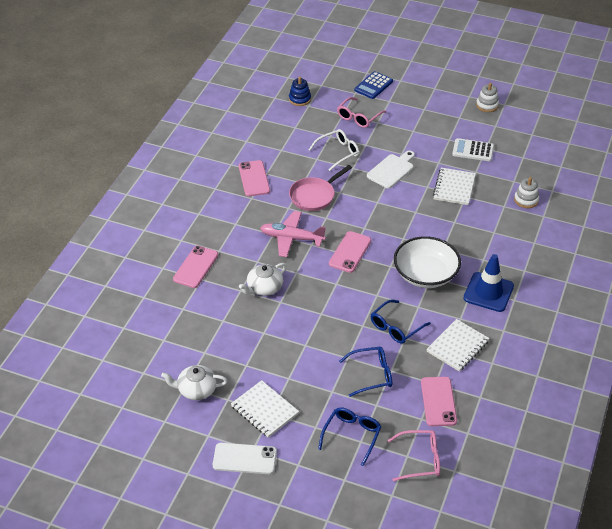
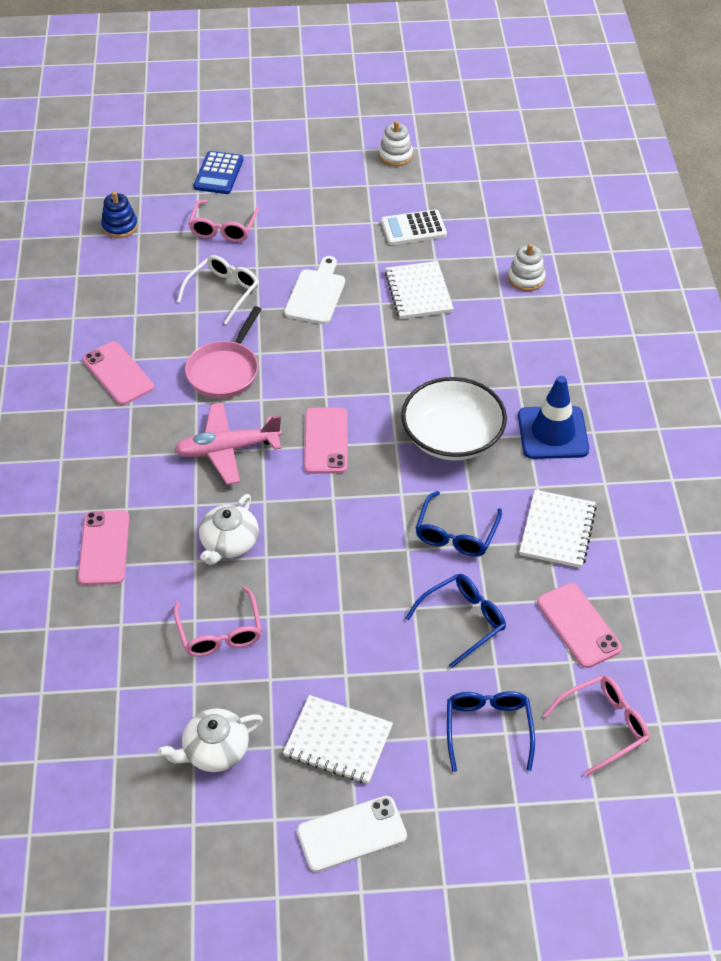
camera: 25 degrees left, 5 degrees up
none -> pink glasses [174,586,262,657]

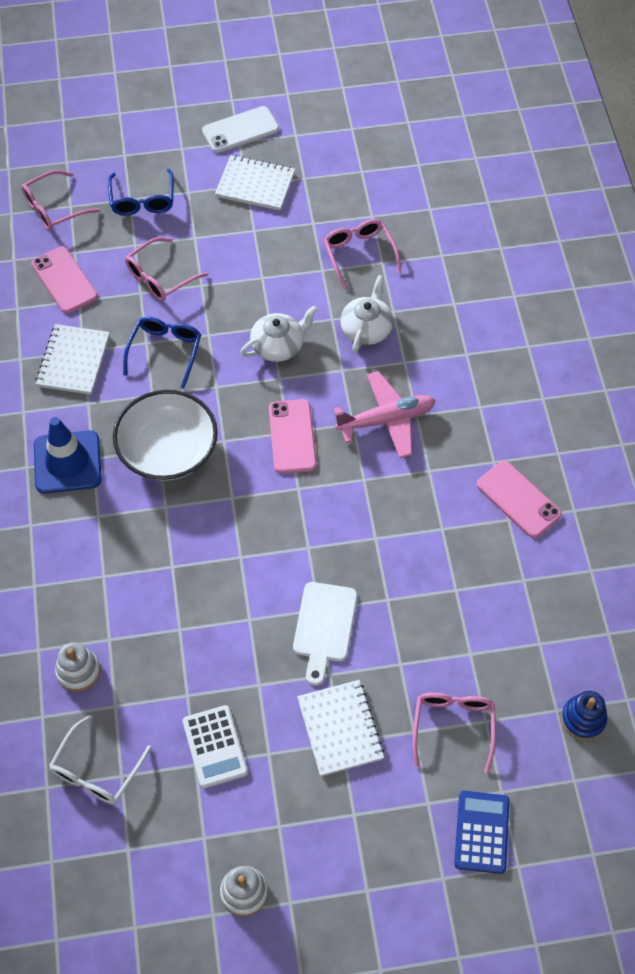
camera: 175 degrees right, 10 degrees up
pink phone [78,510,130,585] -> none
white teapot [158,708,263,772] -> white teapot moved to [240,306,318,362]
white glasses [177,255,259,325] -> white glasses moved to [49,715,152,805]
pink pan [185,306,262,398] -> none
white calculator [381,209,447,245] -> white calculator turned 90 degrees clockwise [183,705,248,788]
white notebook [385,261,454,319] -> white notebook moved to [297,680,384,776]
blue glasses [406,574,506,668] -> pink glasses [125,237,209,301]

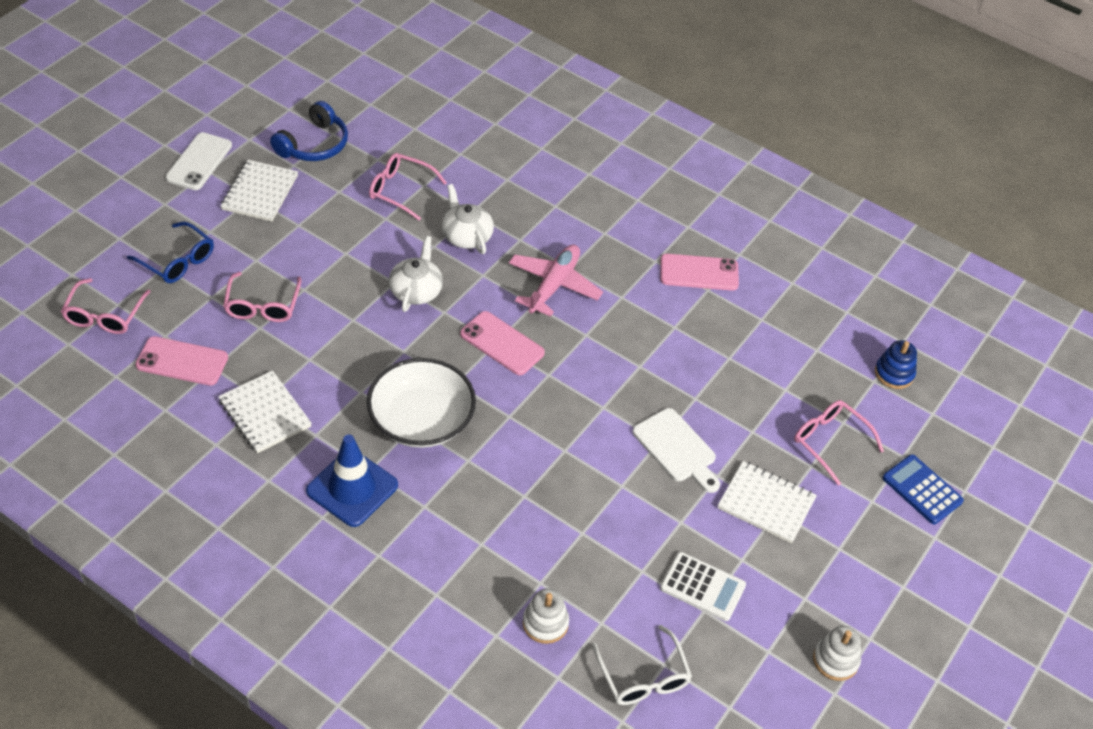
camera: 50 degrees left, 10 degrees down
blue glasses [123,317,201,389] -> none
white notebook [215,155,295,211] -> white notebook turned 45 degrees counterclockwise [220,160,298,222]
none -> blue headphones [270,101,348,161]

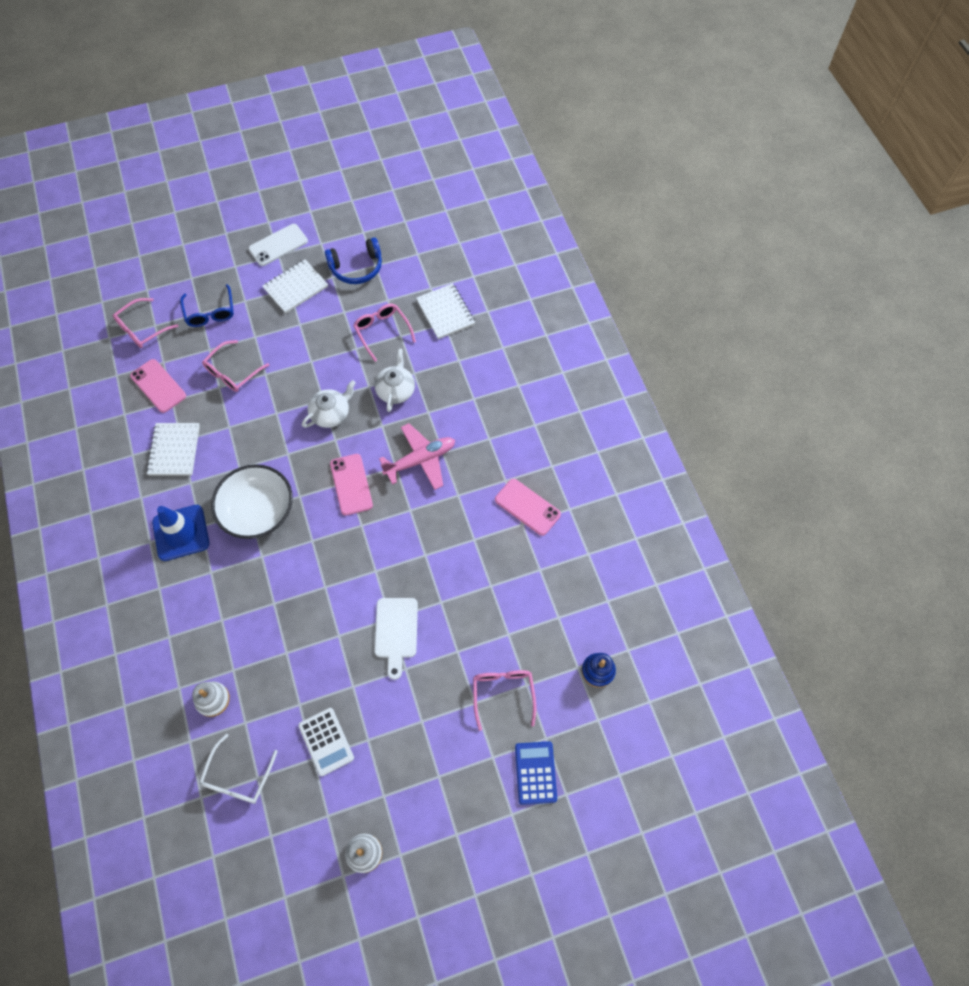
camera: 40 degrees right, 15 degrees up
white notebook [718,461,817,544] -> white notebook moved to [416,283,475,339]

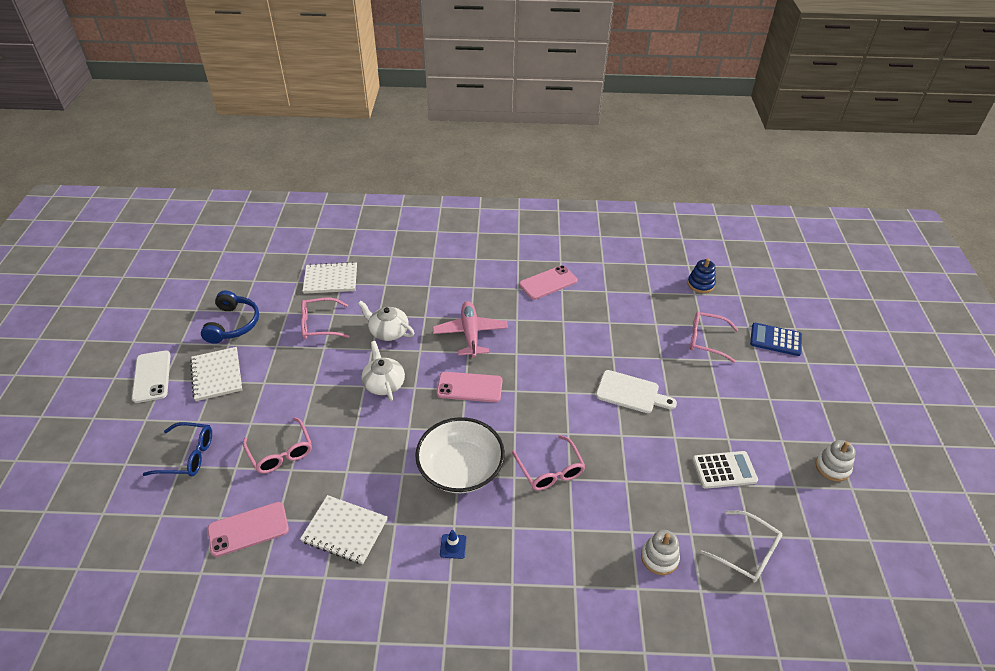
camera: 70 degrees left, 20 degrees down
pink glasses [113,298,178,348] -> pink glasses moved to [512,435,585,491]
blue traffic cone [152,505,210,561] -> blue traffic cone [440,530,467,559], size x0.42

